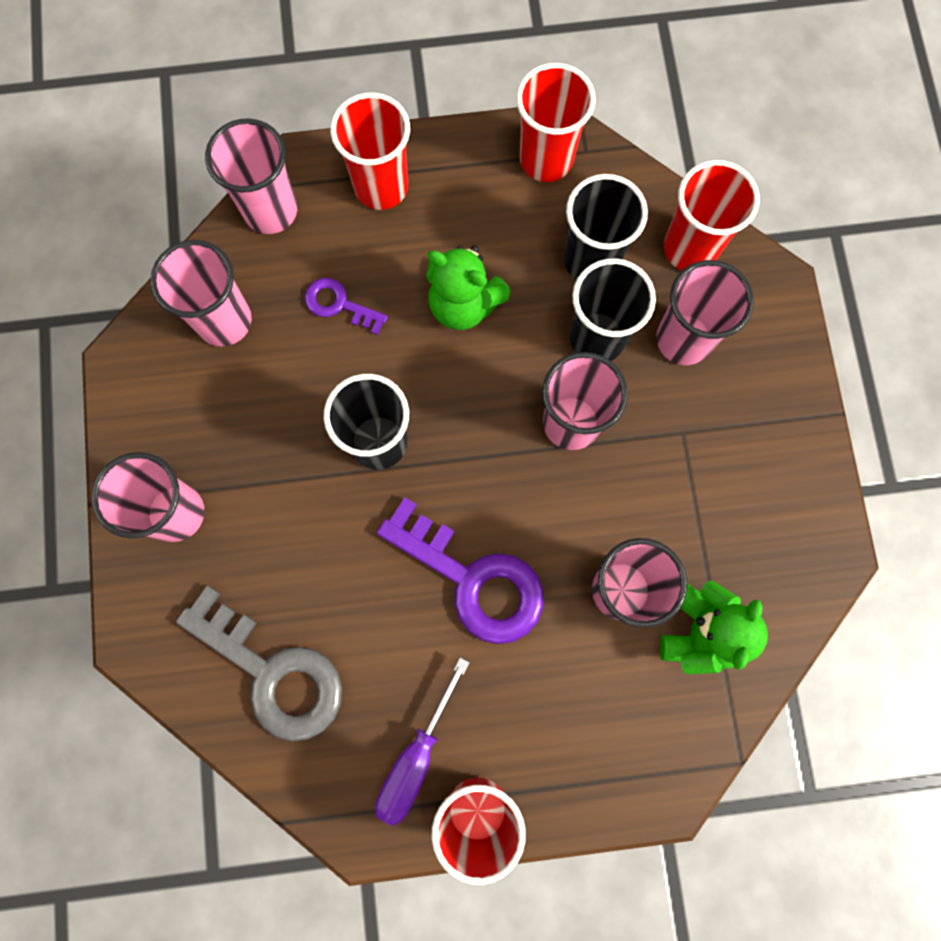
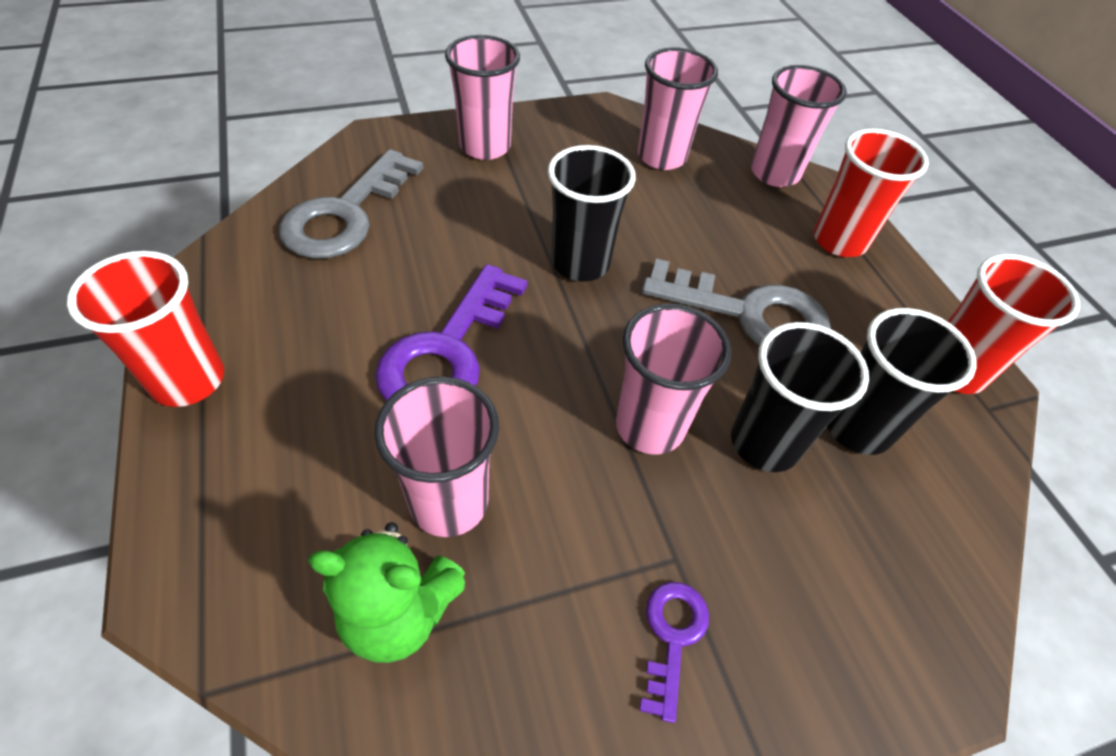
camera: 75 degrees right, 25 degrees down
purple key [305,278,388,335] -> purple key moved to [639,582,709,723]
purple screwdriver [375,658,469,826] -> none
green teddy bear [426,245,511,330] -> grey key [642,259,831,346]
pink cup [656,260,754,365] -> none
red cup [664,160,759,270] -> none

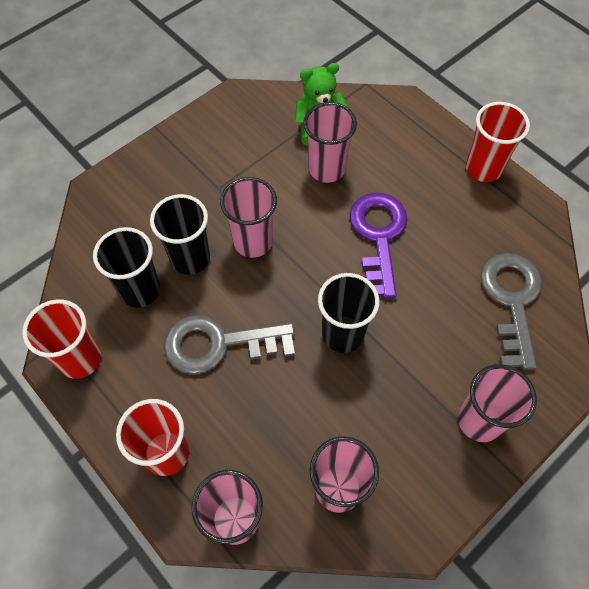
camera: 160 degrees right, 10 degrees up
purple key [639,582,709,723] -> none

